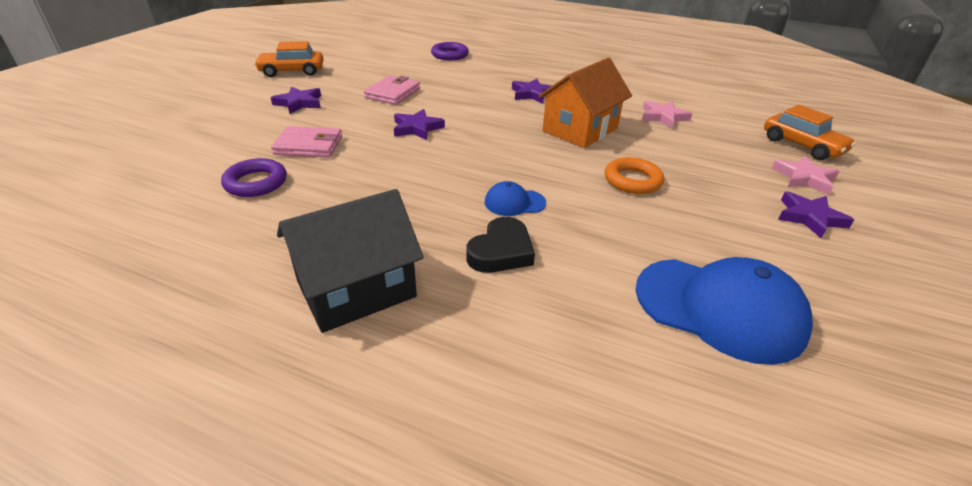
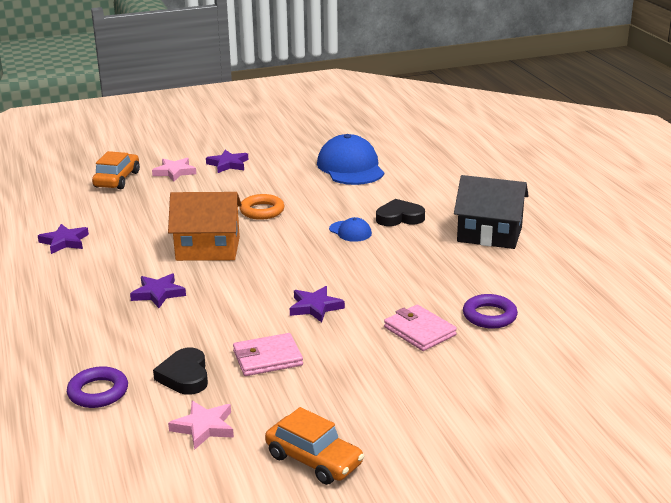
camera: 130 degrees left, 10 degrees down
purple star [271,86,321,114] -> purple star moved to [38,224,89,254]
pink star [642,101,692,128] -> pink star moved to [168,401,234,450]
none -> black heart [153,348,208,395]

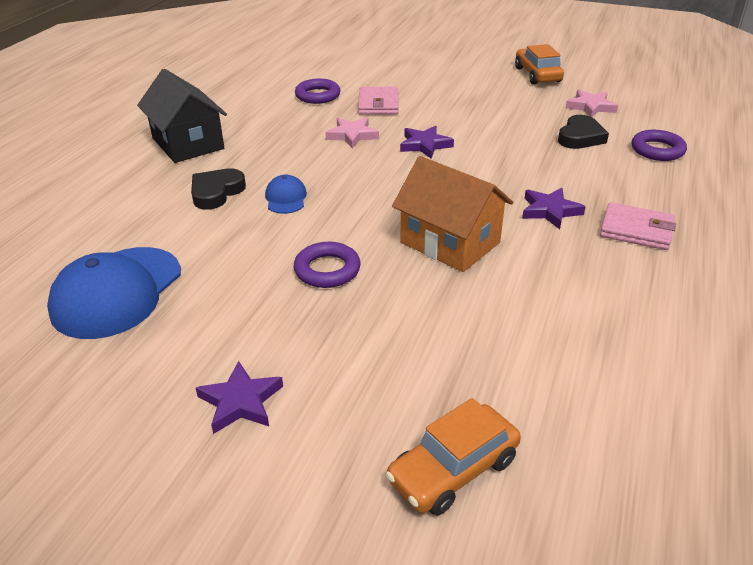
camera: 140 degrees left, 10 degrees up
purple star [38,224,89,254] -> none
pink star [152,158,196,182] -> pink star moved to [325,117,379,148]
pink wallet [233,333,303,376] -> pink wallet moved to [600,202,676,250]
orange ring [239,194,285,220] -> purple ring [294,242,361,288]
black heart [376,199,425,226] -> black heart turned 90 degrees clockwise [191,168,246,210]

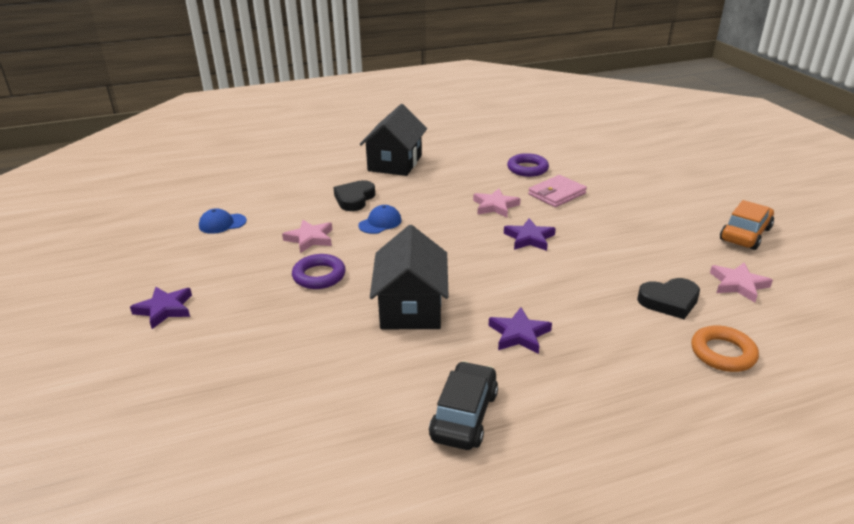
camera: 50 degrees right, 5 degrees down
blue cap [47,247,181,339] -> blue cap [199,208,247,234], size x0.48
black heart [191,168,246,210] -> black heart turned 60 degrees counterclockwise [333,180,375,211]
orange car [385,398,521,516] -> none
orange house [392,156,513,272] -> black house [370,225,449,329]
pink wallet [600,202,676,250] -> none
purple ring [632,130,687,161] -> orange ring [691,325,759,372]
none -> pink star [282,220,332,253]
none -> black car [429,361,498,450]

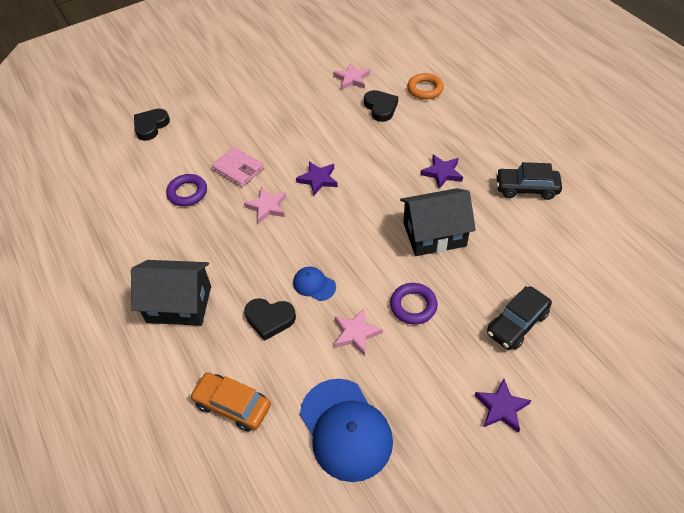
camera: 100 degrees left, 20 degrees up
blue cap [199,208,247,234] -> blue cap [300,379,393,482], size x2.08
orange car [720,200,774,250] -> orange car moved to [190,372,271,432]
none -> black heart [134,109,170,141]
none -> black car [487,286,552,350]

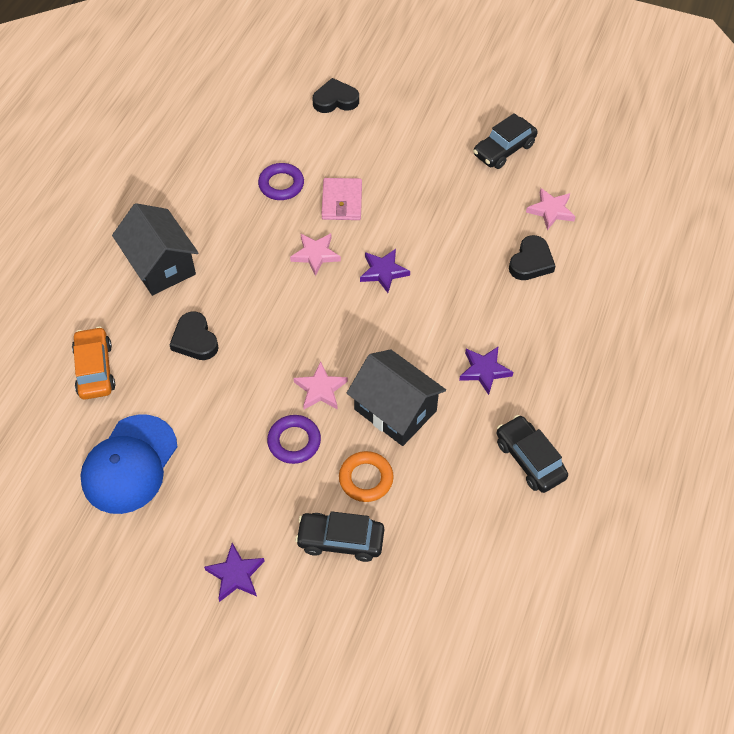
camera: 50 degrees right, 5 degrees up
blue cap [293,267,336,301] -> none
pink star [334,308,383,356] -> pink star moved to [293,361,348,409]
orange ring [407,73,444,100] -> orange ring moved to [339,451,394,502]
none -> black car [473,113,538,169]

